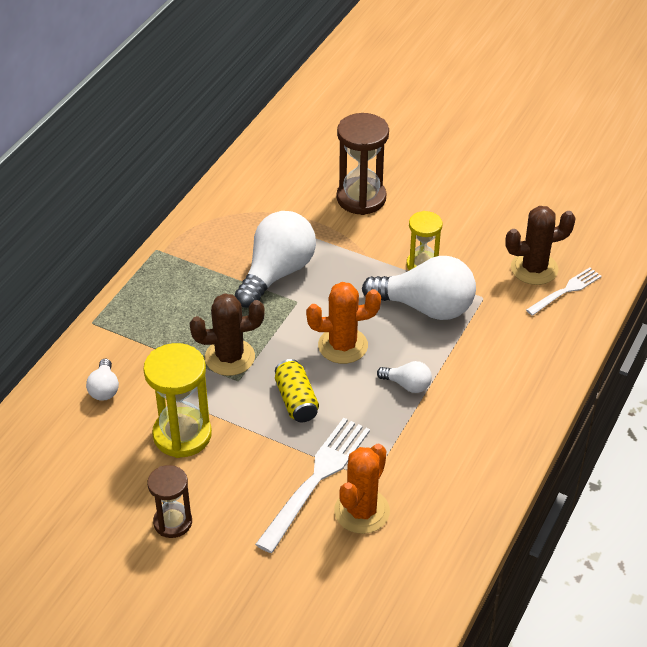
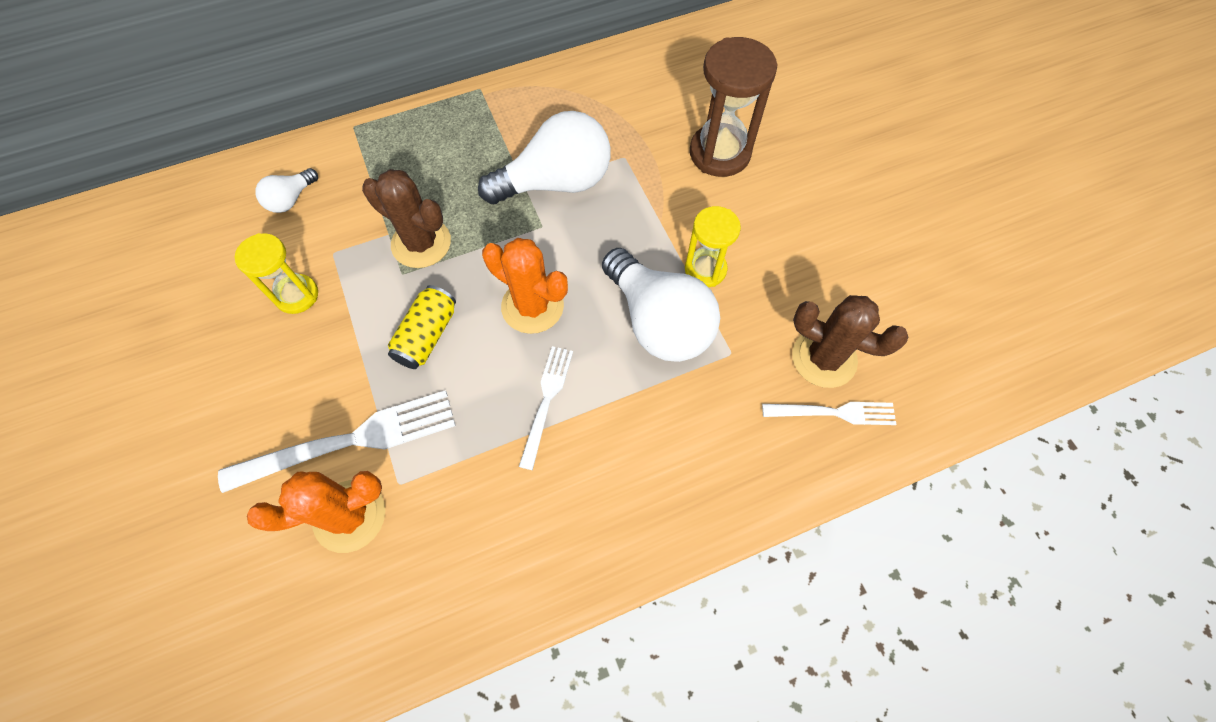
camera: 40 degrees right, 20 degrees up
yellow hourglass [143,343,212,458] -> yellow hourglass [234,233,318,314], size x0.62
brown hourglass [147,465,192,538] -> none
white light bulb [377,361,432,393] -> white fork [519,346,573,470]

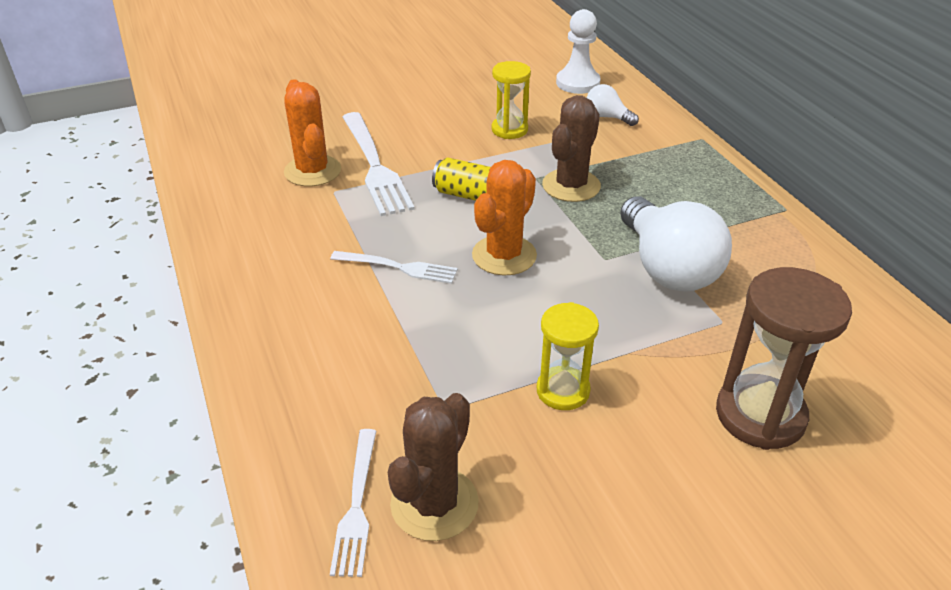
camera: 90 degrees right, 25 degrees down
white light bulb [602,248,720,362] -> none
none -> white pawn [556,9,601,94]

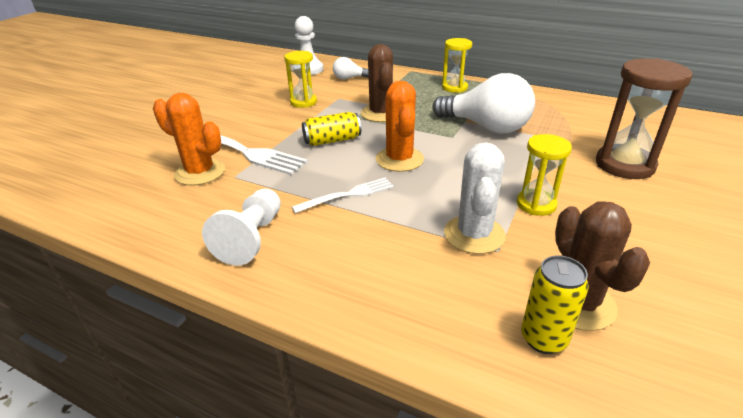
camera: 40 degrees left, 5 degrees down
white fork [330,429,376,577] -> yellow can [521,255,589,354]
none -> white pawn [202,188,281,266]
none -> yellow hourglass [442,38,472,93]
none -> white cactus [444,142,506,254]

